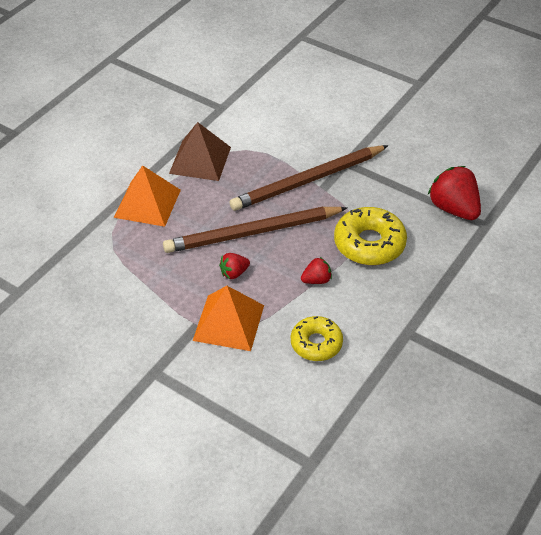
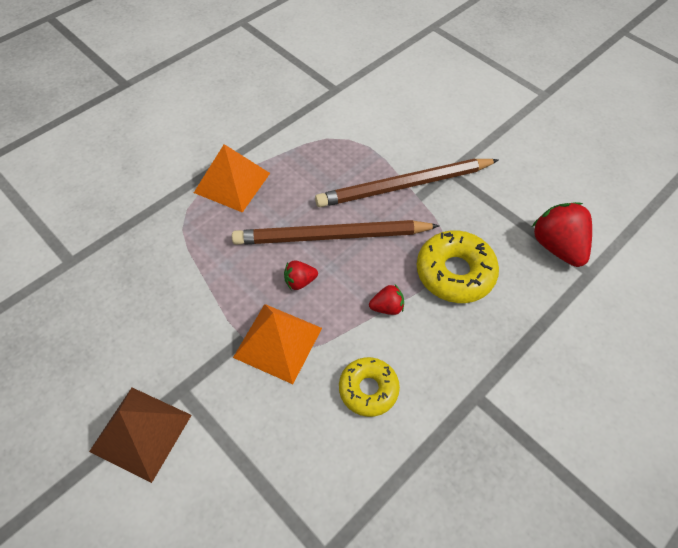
camera: 10 degrees right, 10 degrees up
brown pyramid [169,122,231,181] -> brown pyramid moved to [89,388,192,483]

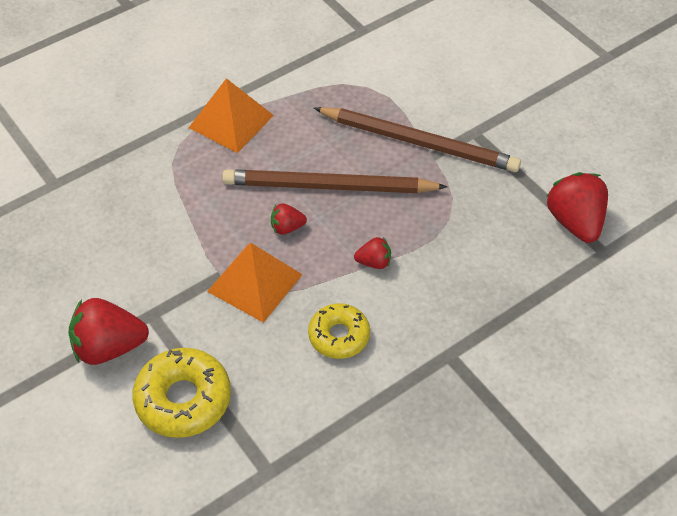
camera: 10 degrees right, 5 degrees down
brown pyramid [89,388,192,483] -> red strawberry [69,298,149,365]
brown pencil [315,159,498,207] -> brown pencil turned 150 degrees counterclockwise [314,107,521,172]
yellow donut [417,230,499,303] -> yellow donut moved to [132,348,231,438]

